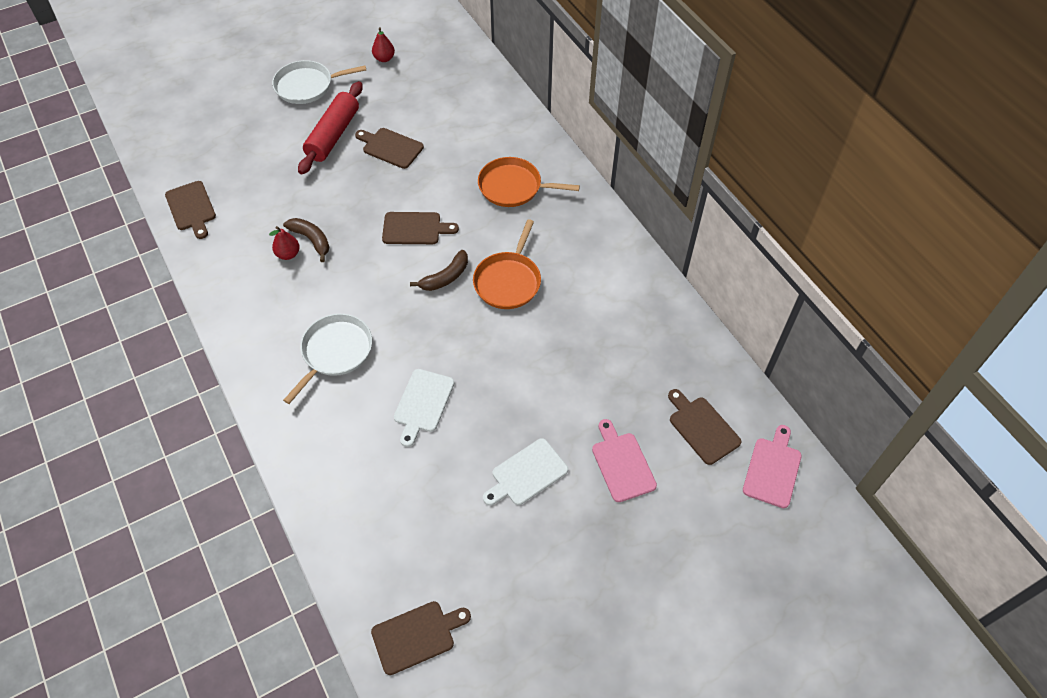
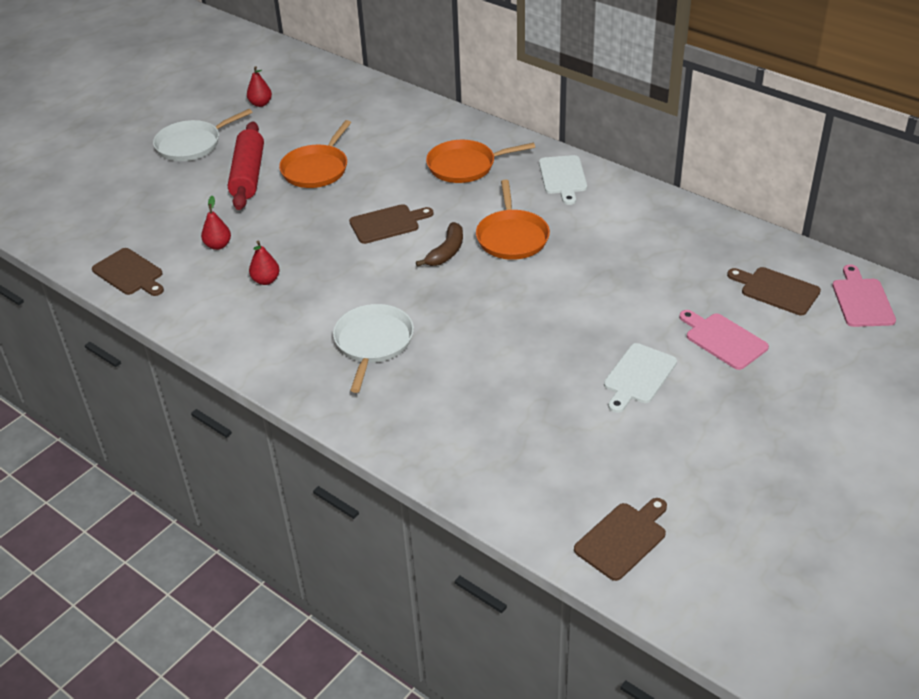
camera: 20 degrees left, 15 degrees down
brown banana [283,218,329,262] -> none
brown cutting board [355,128,424,169] -> orange pan [279,120,351,188]
white cutting board [394,369,454,447] -> white cutting board moved to [539,155,587,205]
none -> red pear [201,196,231,250]

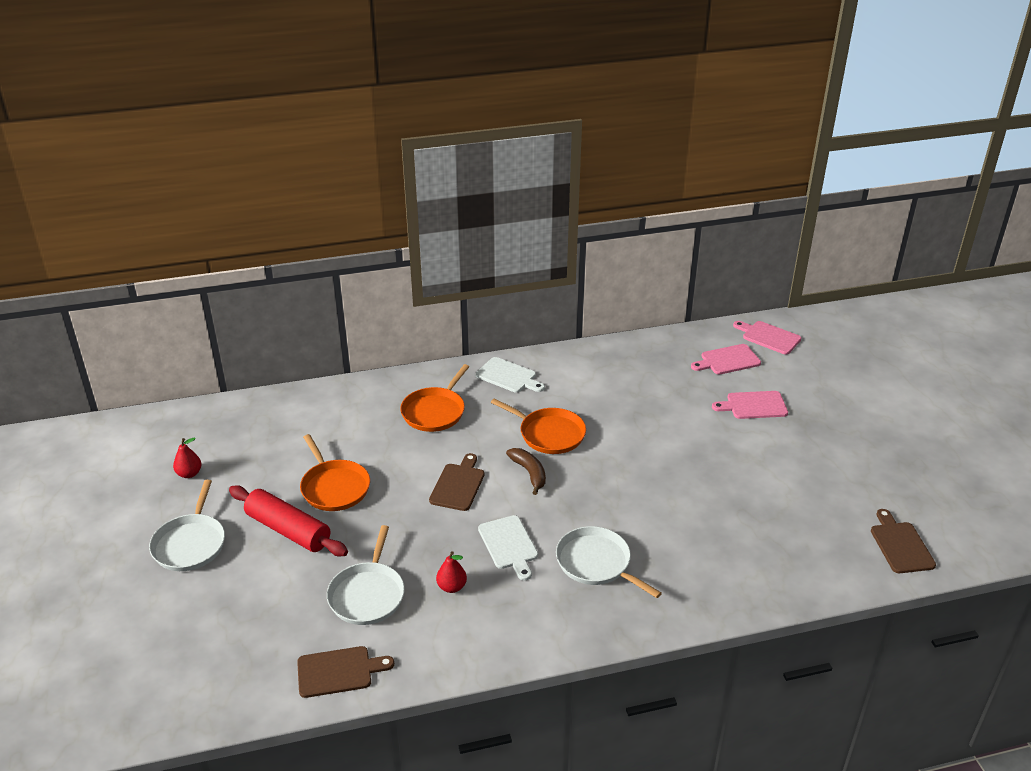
camera: 55 degrees left, 5 degrees down
red pear [201,196,231,250] -> white pan [327,525,405,625]
white cutting board [604,343,677,413] -> white cutting board moved to [478,515,538,580]
brown cutting board [727,267,821,315] -> pink cutting board [691,344,761,375]

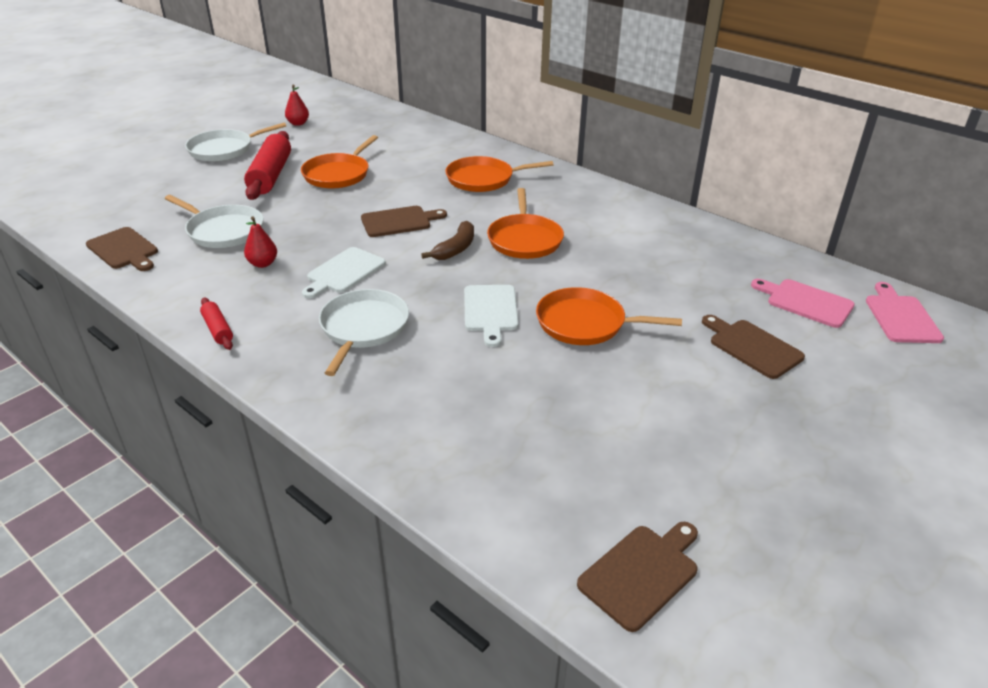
camera: 55 degrees right, 0 degrees up
white pan [327,525,405,625] -> white pan turned 120 degrees counterclockwise [165,195,263,248]
white cutting board [476,357,545,393] -> white cutting board moved to [464,285,519,347]
pink cutting board [712,391,788,419] -> brown cutting board [702,315,805,379]
none -> red rolling pin [200,297,233,350]
none -> orange pan [536,287,682,345]

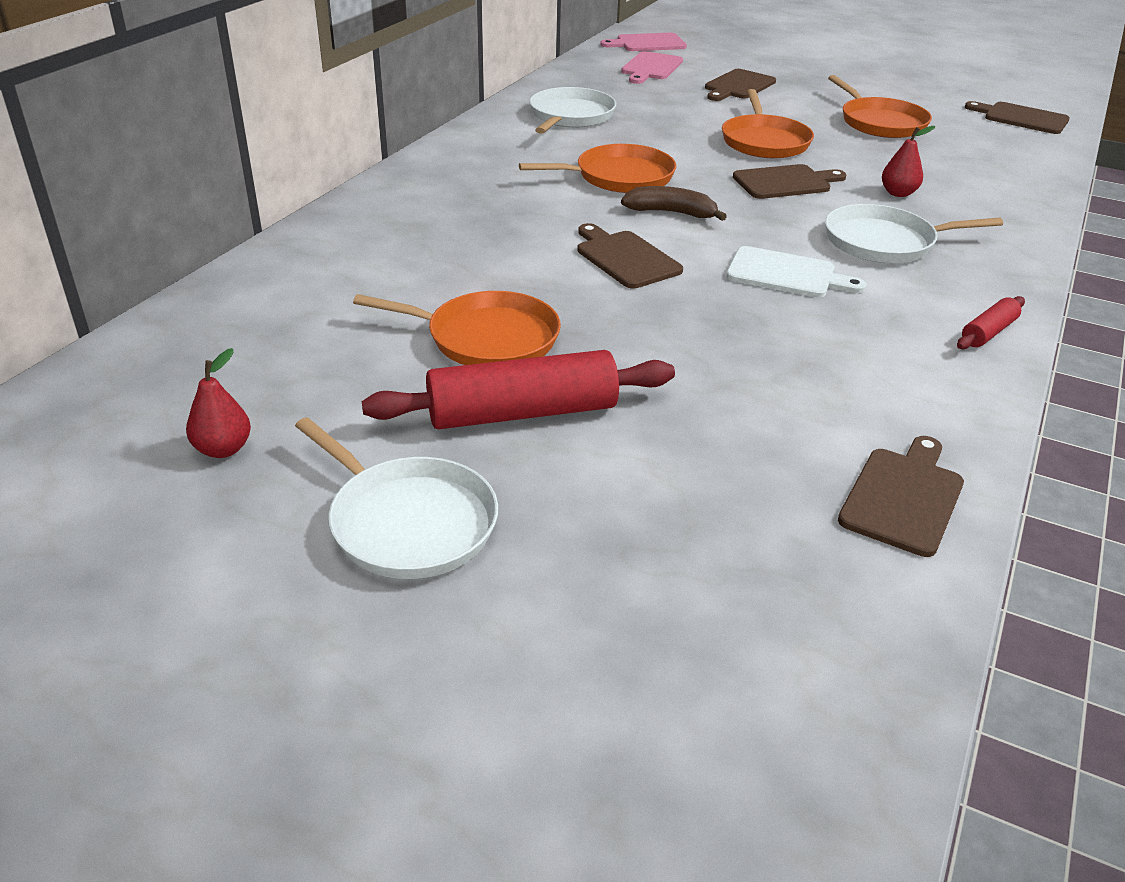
camera: 105 degrees left, 0 degrees up
white pan [165,195,263,248] -> white pan moved to [529,87,616,134]
red pear [244,216,277,268] -> red pear moved to [882,126,935,197]
orange pan [446,156,553,192] -> orange pan moved to [828,75,932,138]
white cutting board [464,285,519,347] -> brown cutting board [733,164,847,199]

